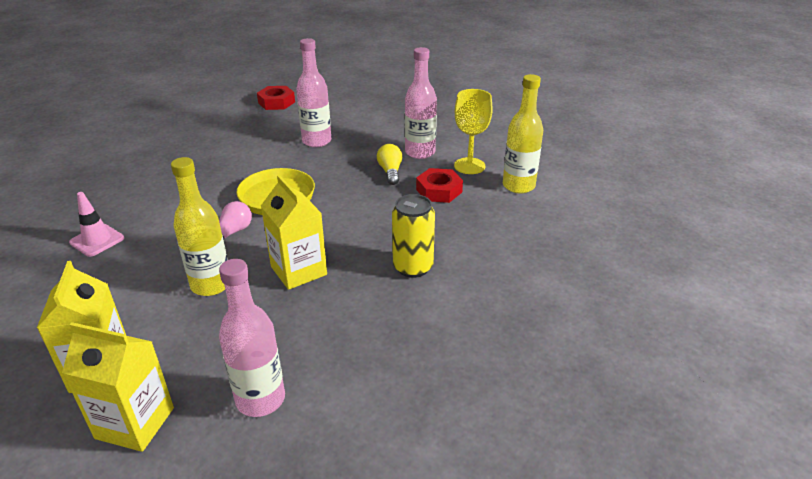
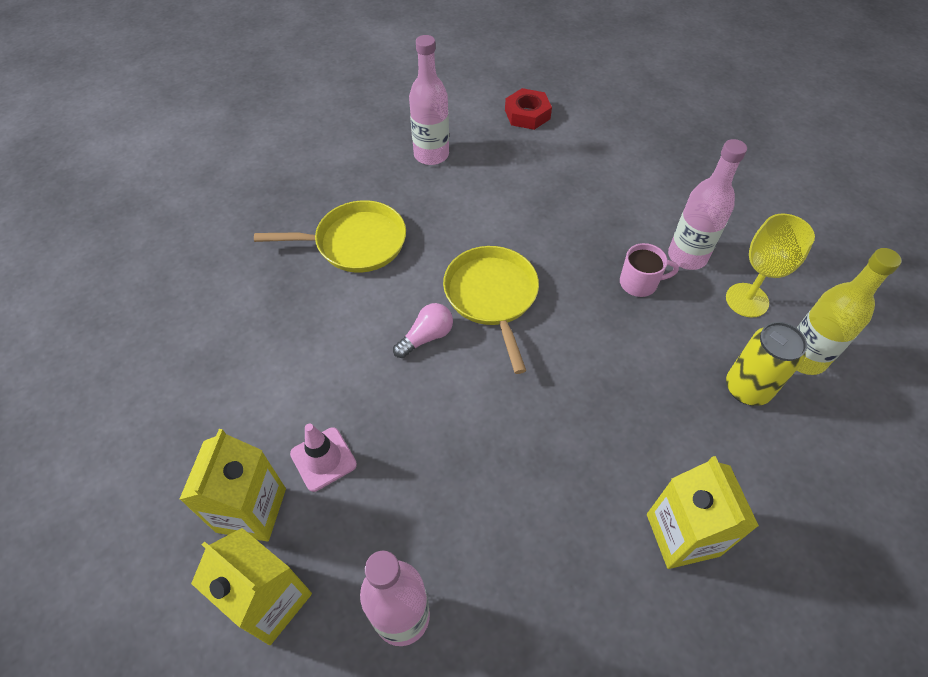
camera: 20 degrees right, 20 degrees up
pink traffic cone [69,192,124,257] -> pink traffic cone moved to [290,424,357,492]
yellow bottle [171,157,228,296] -> none
yellow carton [261,175,327,290] -> yellow carton moved to [647,456,759,569]
pink bottle [296,38,331,147] -> pink bottle moved to [409,35,449,165]
yellow light bulb [377,144,402,185] -> pink mug [620,243,679,297]
yellow can [392,194,435,278] -> yellow can moved to [726,322,807,406]
red nut [416,168,463,203] -> none
none -> yellow pan [254,200,406,273]

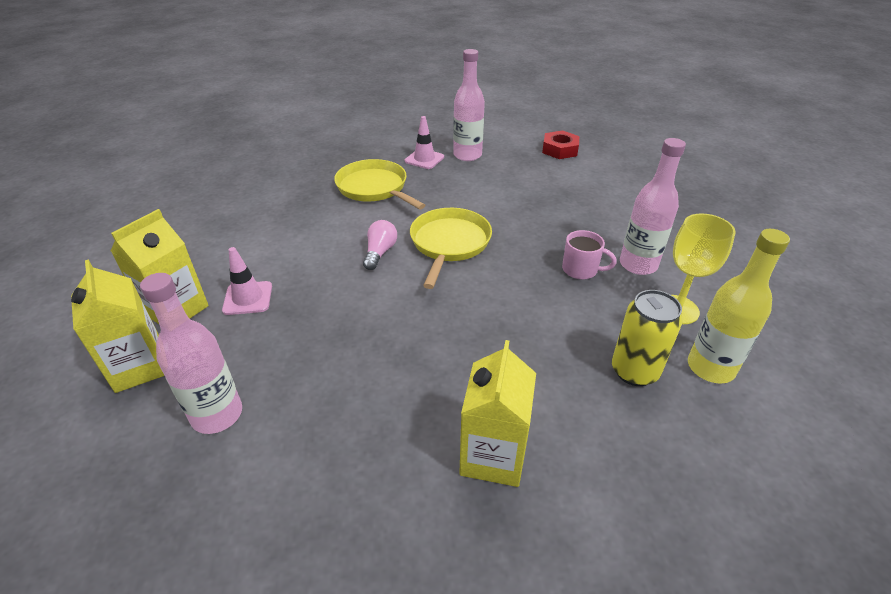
camera: 25 degrees right, 15 degrees down
yellow pan [254,200,406,273] -> yellow pan turned 150 degrees counterclockwise [334,159,425,209]
pink light bulb [393,303,453,358] -> pink light bulb turned 60 degrees counterclockwise [363,220,397,270]
none -> pink traffic cone [405,116,444,169]

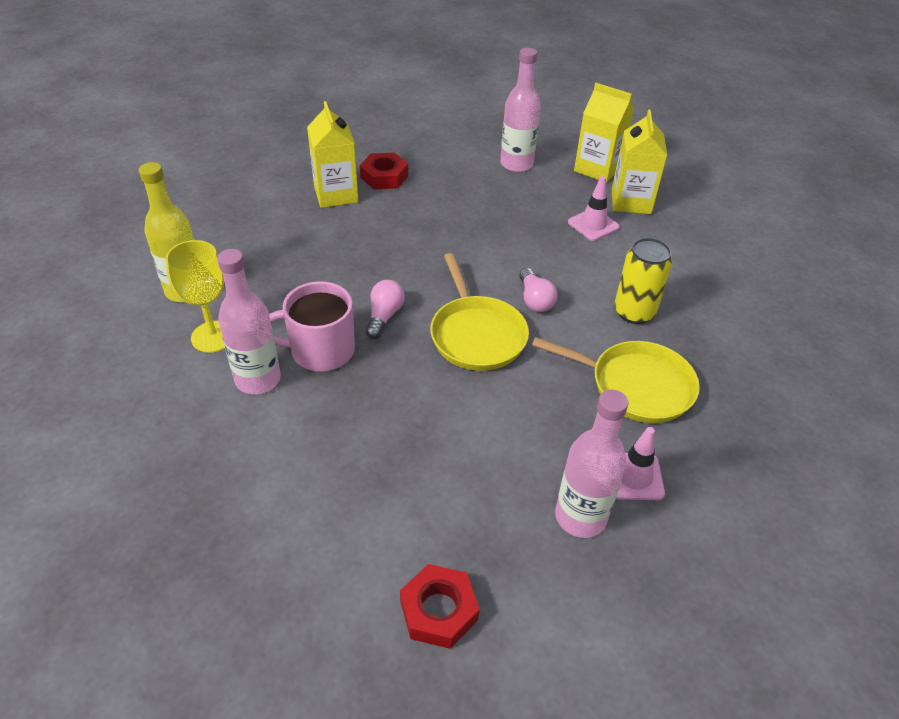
camera: 150 degrees right, 5 degrees up
pink mug [562,230,617,279] -> pink mug [269,281,355,371], size x1.57
yellow can [612,290,683,386] -> yellow can moved to [614,238,672,324]
none -> red nut [360,153,408,190]
none -> pink light bulb [366,280,405,339]

